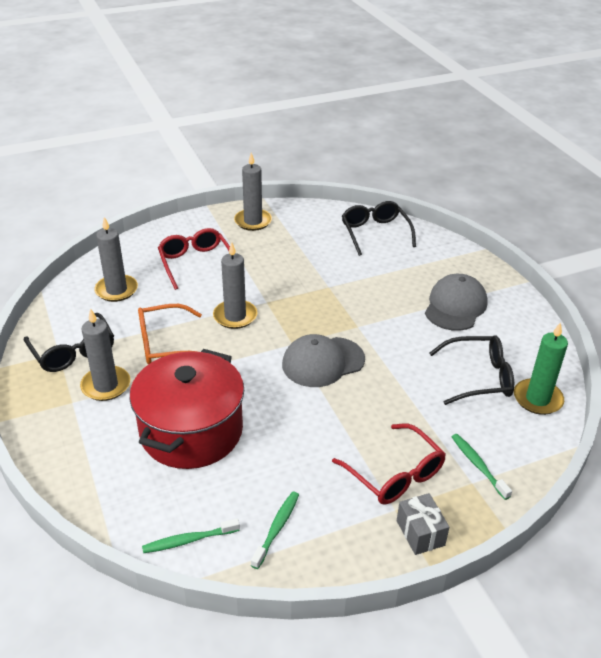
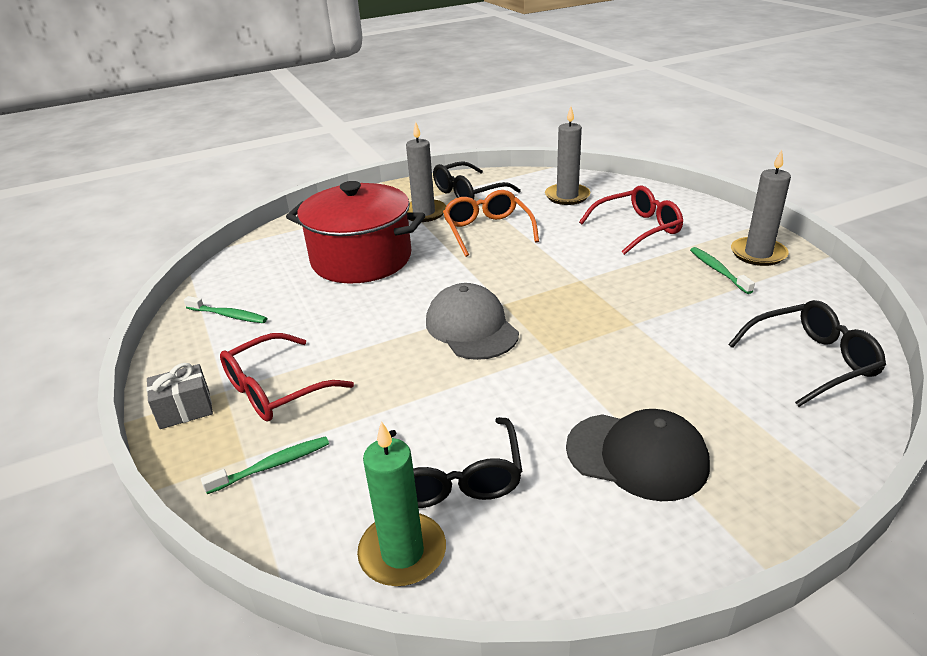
camera: 90 degrees right, 5 degrees down
green toothbrush [142,518,240,553] -> green toothbrush moved to [690,247,755,294]
grey candle [213,242,258,329] -> none
grey cap [425,274,488,331] -> black cap [566,409,710,501]

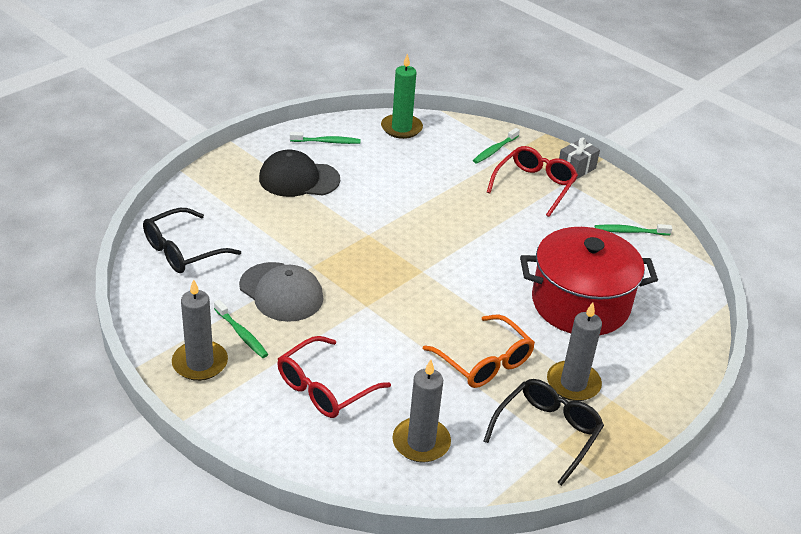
camera: 155 degrees right, 5 degrees up
black glasses [389,417,522,508] -> none
grey cap [426,283,519,360] -> grey cap moved to [239,262,323,322]
none -> green toothbrush [290,132,361,144]

